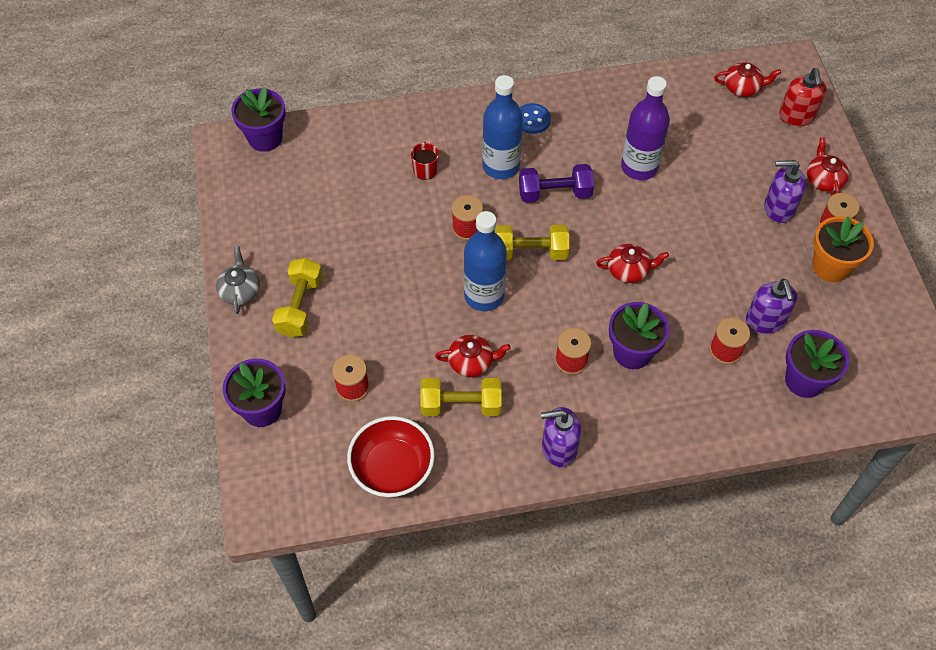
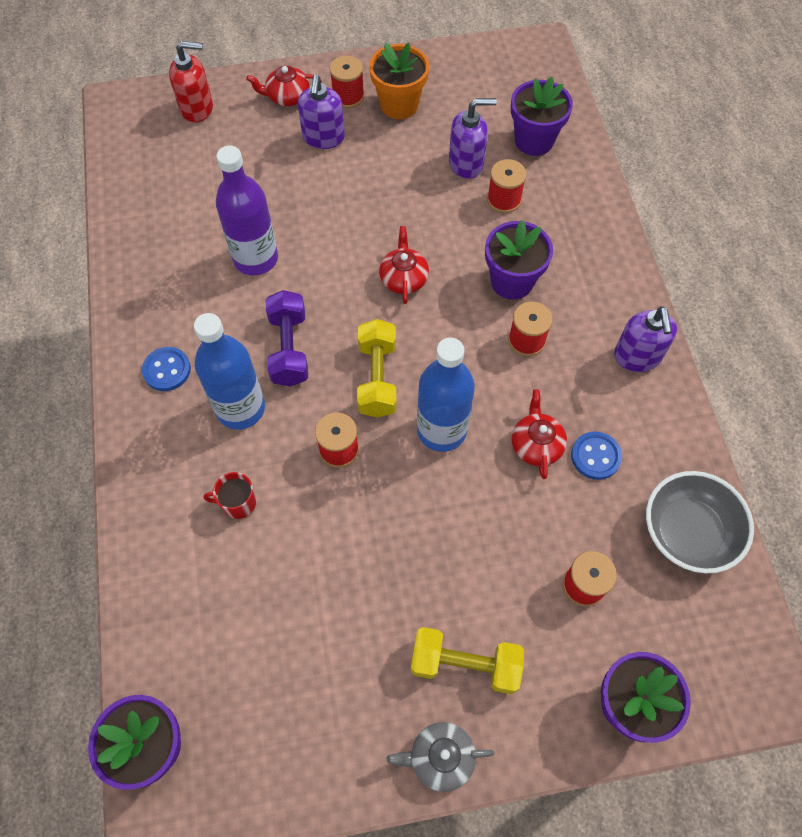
camera: 90 degrees left, 5 degrees up
red bowl [347,416,435,497] -> grey bowl [646,471,754,574]
yellow dumbbell [420,378,501,416] -> blue button [571,432,622,480]
red teapot [714,62,781,97] -> none

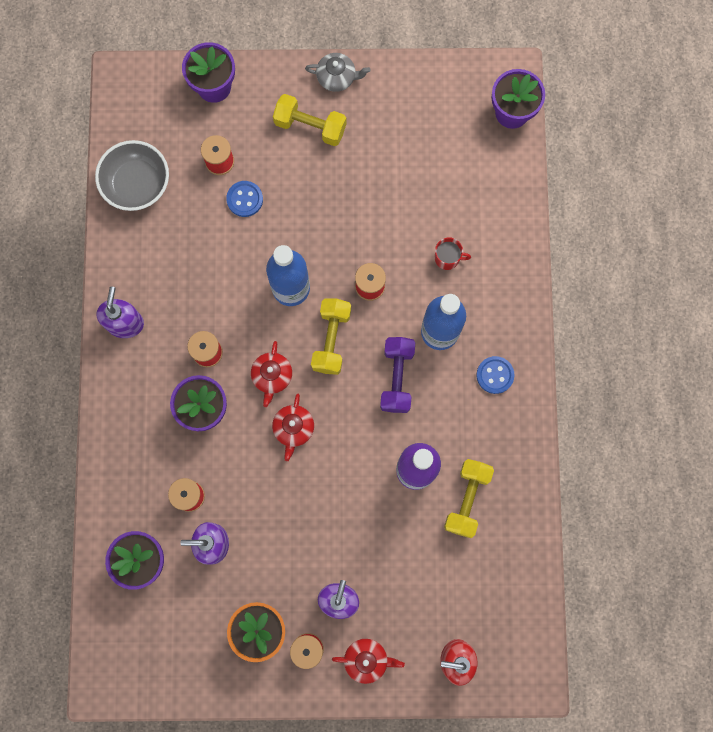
camera: 170 degrees left, 15 degrees up
red teapot [512,389,567,479] -> red teapot moved to [251,341,292,407]
blue button [571,432,622,480] -> blue button moved to [226,181,263,217]
none -> yellow dumbbell [444,459,494,538]

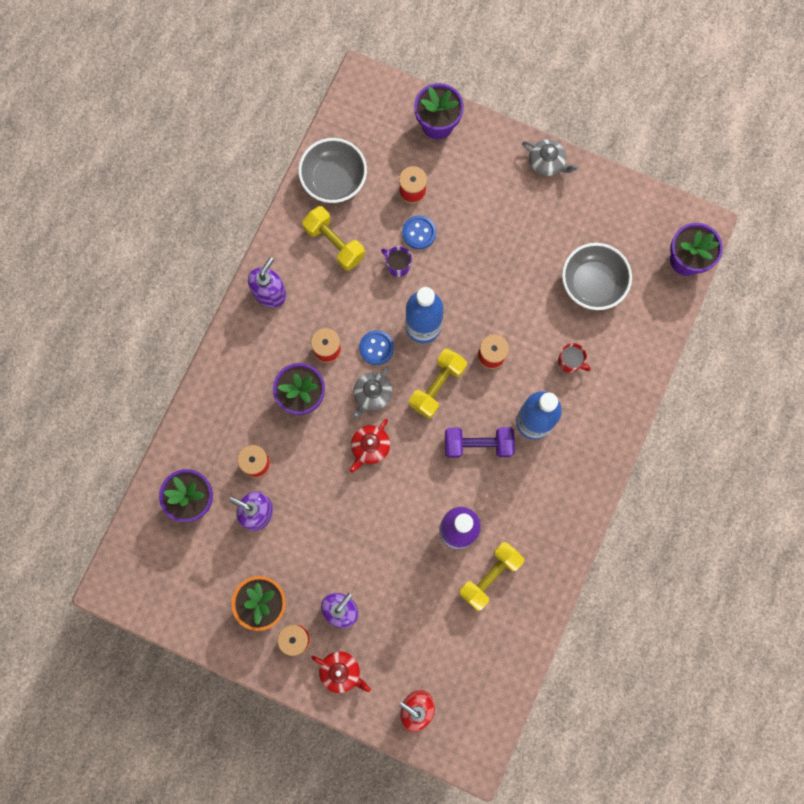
camera: 25 degrees right, 0 degrees up
red teapot [251,341,292,407] -> grey teapot [353,365,392,418]
yellow dumbbell [273,94,347,146] -> yellow dumbbell moved to [302,206,365,271]
purple dumbbell [380,337,415,413] -> purple dumbbell turned 60 degrees clockwise [445,427,515,458]
blue button [476,356,514,394] -> blue button moved to [359,330,394,365]
none -> purple mug [381,246,412,277]
none -> grey bowl [562,243,632,310]

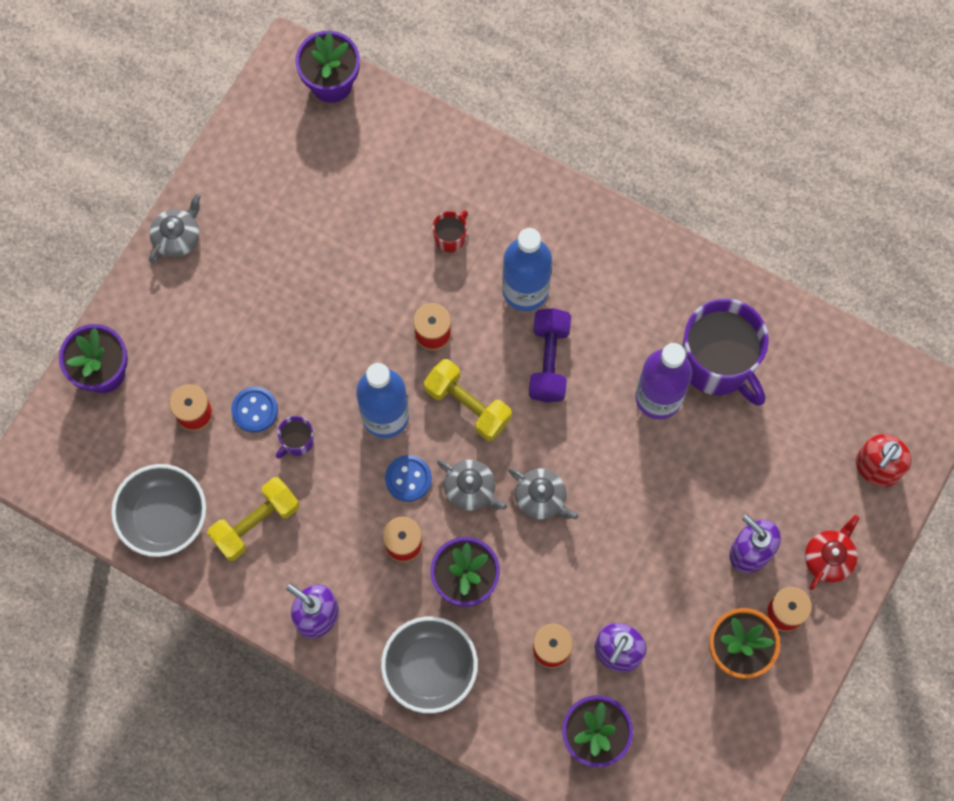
camera: 85 degrees left, 5 degrees down
red teapot [350,419,390,473] -> grey teapot [508,468,578,520]
yellow dumbbell [459,542,524,611] -> purple mug [682,298,769,406]
grey bowl [562,243,632,310] -> grey bowl moved to [381,617,478,713]

